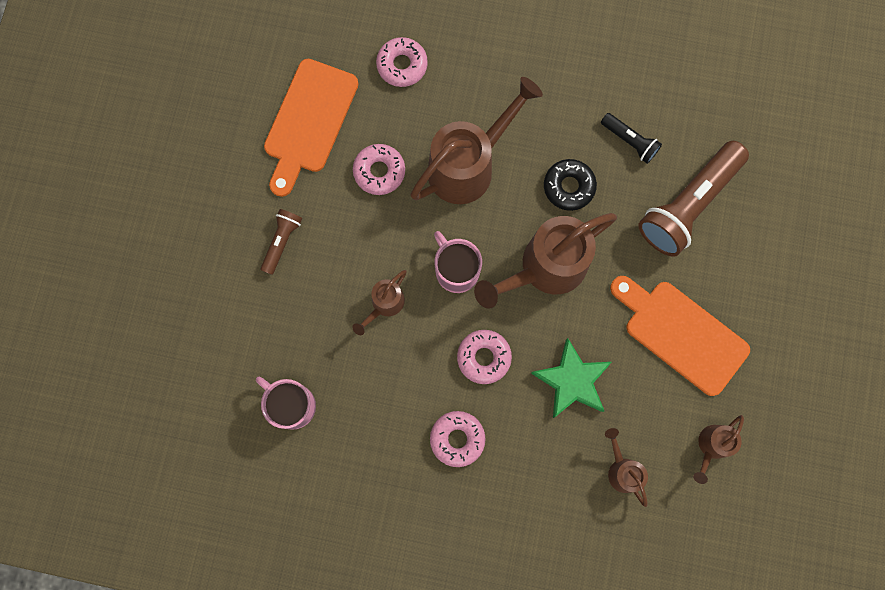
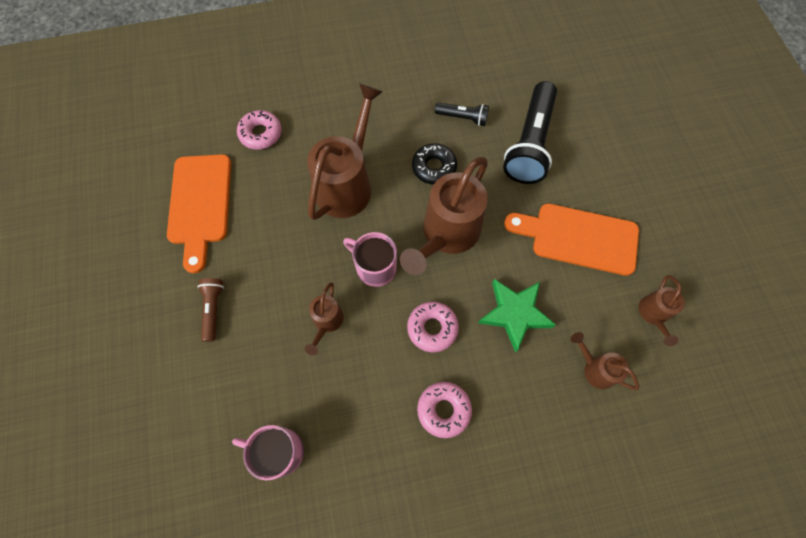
camera: 25 degrees left, 10 degrees down
pink donut [353,144,405,195] -> none
brown flashlight [638,141,749,257] -> black flashlight [503,81,557,184]

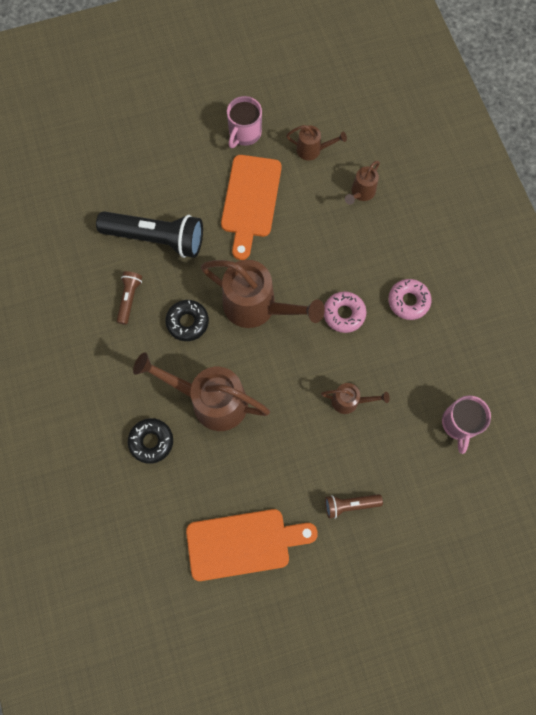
camera: 95 degrees left, 5 degrees up
pink donut [237,110,282,150] -> none
pink mug [343,232,397,287] -> pink mug moved to [227,96,262,148]
black flashlight [435,102,489,126] -> brown flashlight [117,271,142,325]
green star [478,279,556,352] -> none
none -> black donut [128,418,173,464]

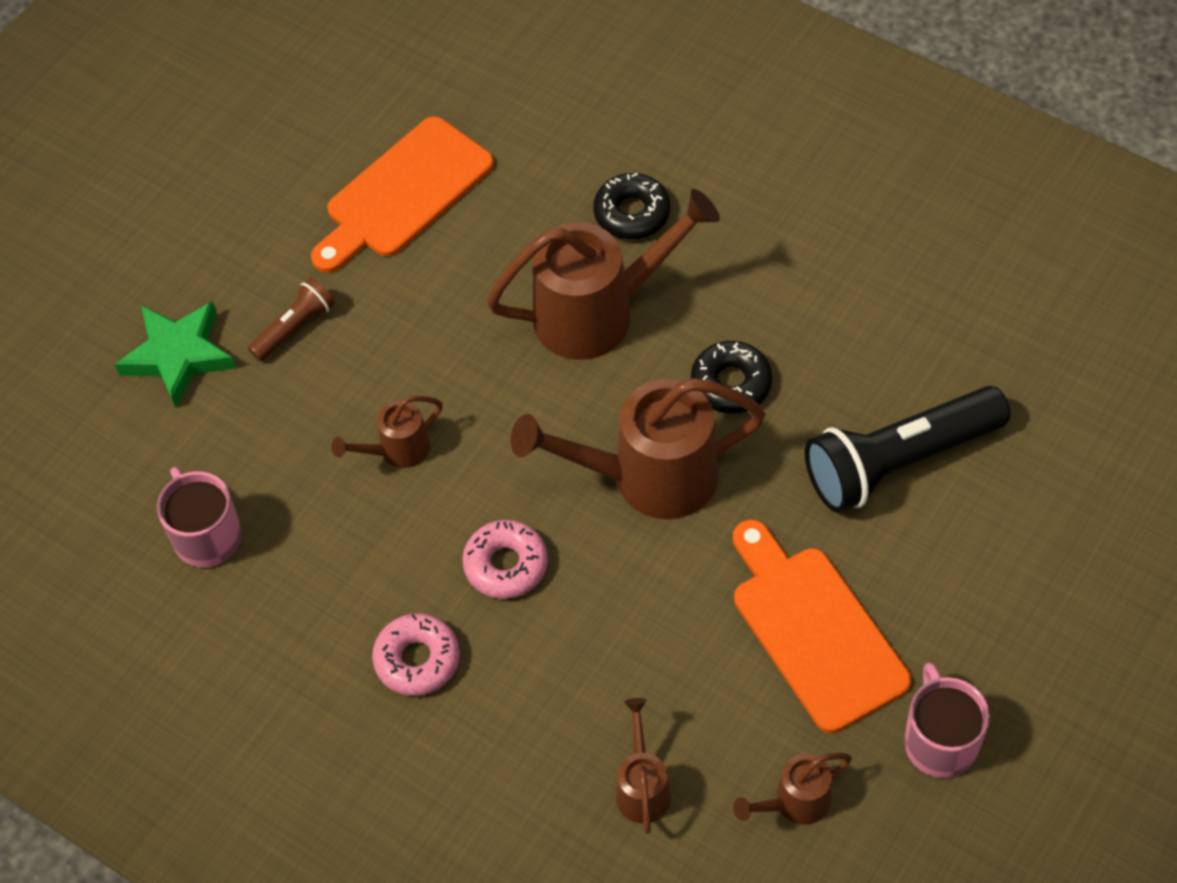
camera: 145 degrees right, 15 degrees down
brown flashlight [117,271,142,325] -> none
none -> green star [114,301,236,408]

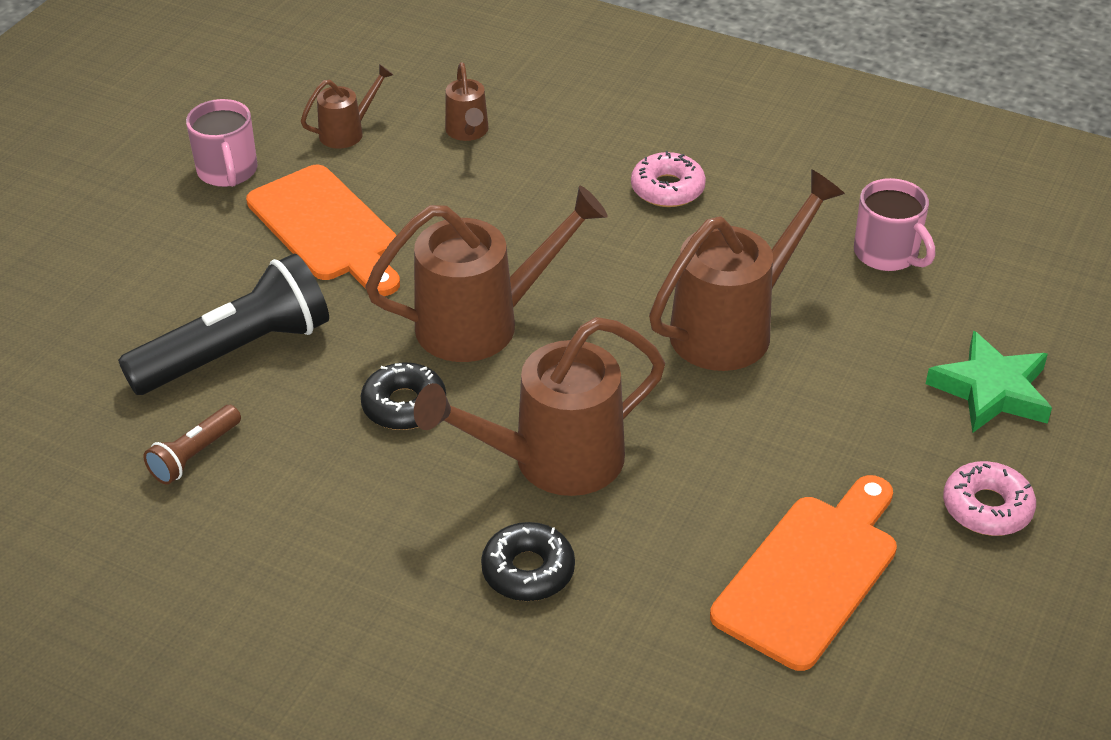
camera: 170 degrees right, 15 degrees down
brown flashlight [248,277,335,361] -> brown flashlight moved to [143,405,241,484]
brown watering can [331,395,443,468] -> brown watering can [649,169,845,371], size x2.03
pink donut [462,520,548,599] -> pink donut moved to [943,461,1036,536]

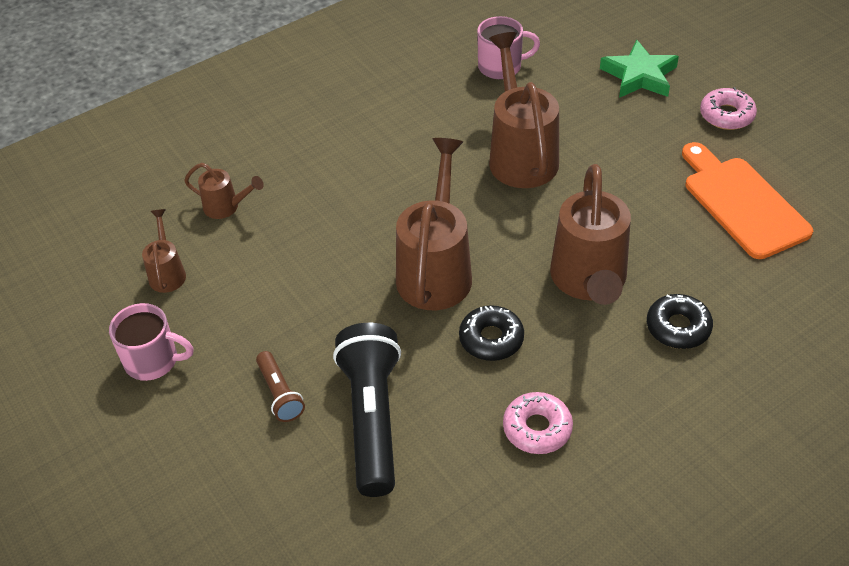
camera: 60 degrees left, 5 degrees up
brown flashlight [143,405,241,484] -> brown flashlight moved to [256,351,305,422]
orange cutting board [246,165,400,296] -> none
pink donut [631,151,706,207] -> pink donut moved to [503,392,573,454]

